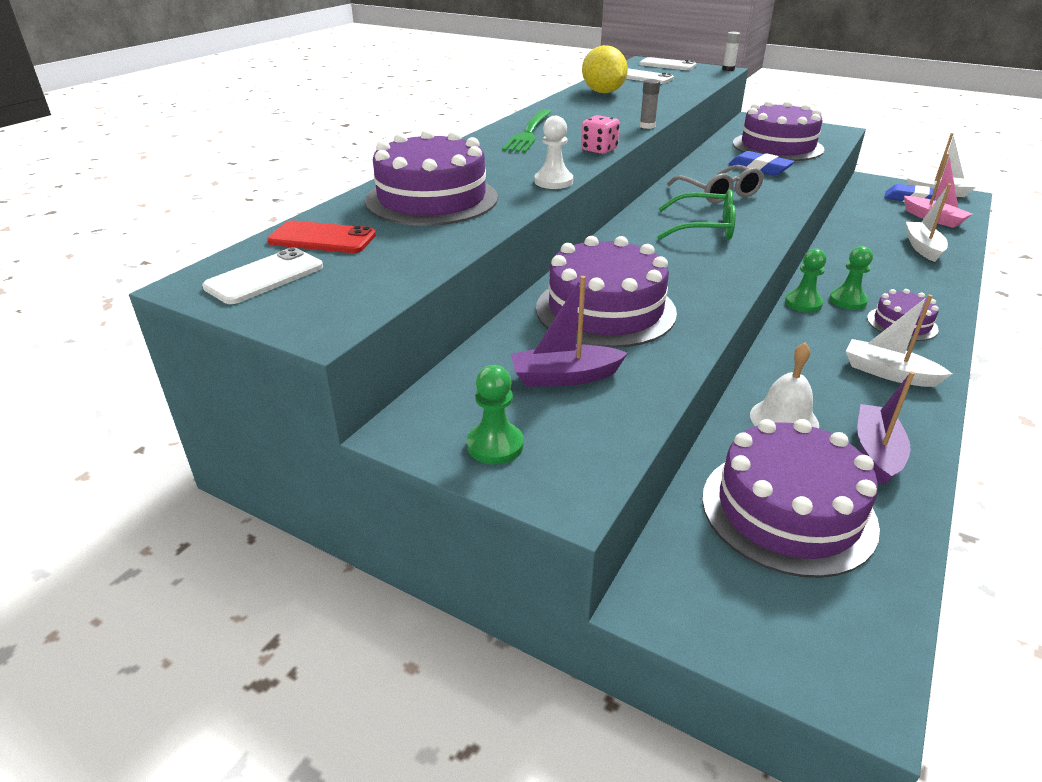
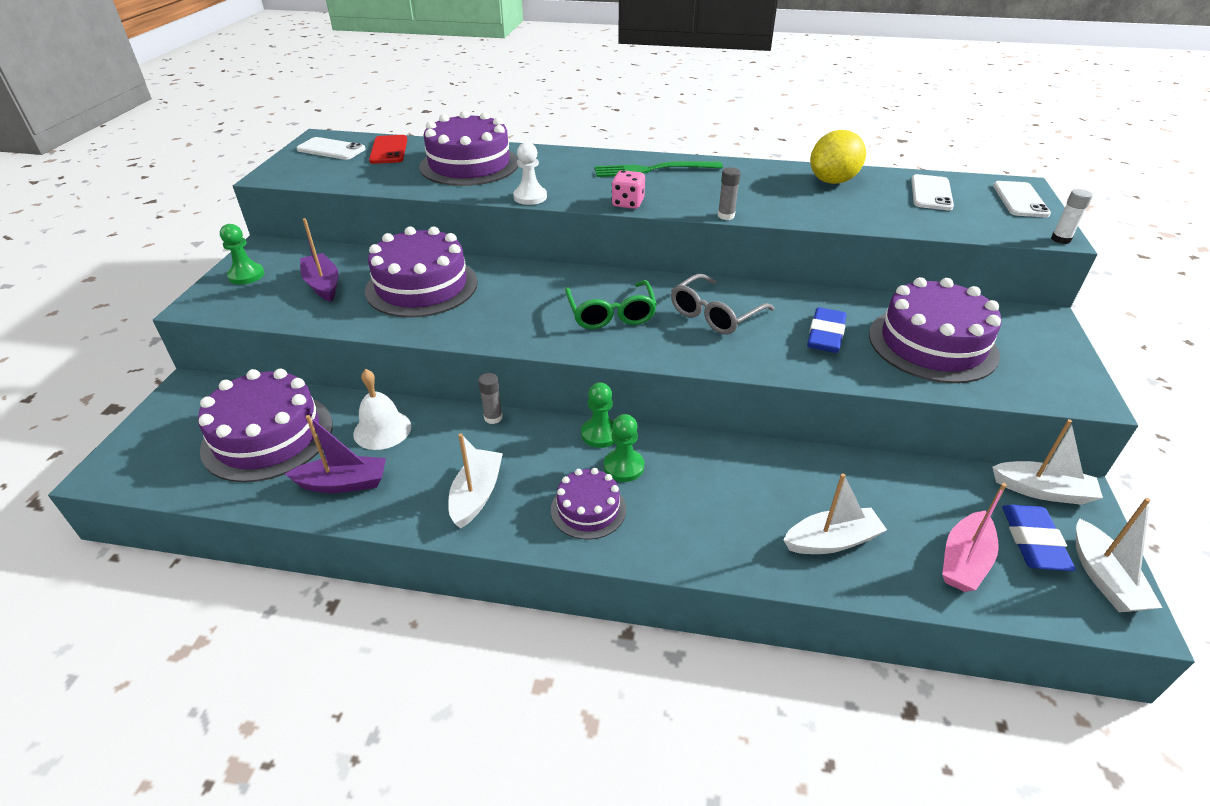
camera: 70 degrees right, 5 degrees up
none -> grey glue stick [478,373,503,424]
none -> white boat [992,419,1103,505]

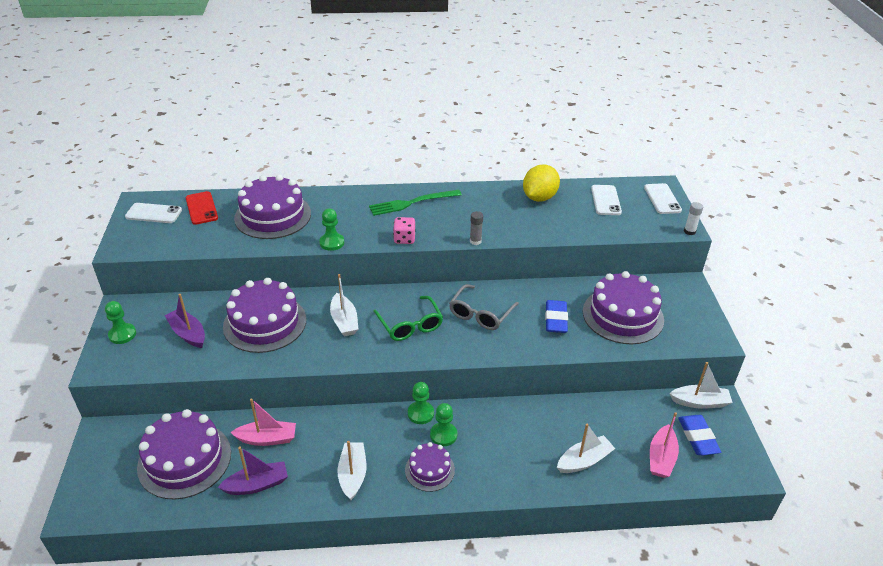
camera: 15 degrees left, 0 degrees up
white bell [353,369,411,450] -> pink boat [230,399,296,446]
grey glue stick [478,373,503,424] -> none
white pawn [513,142,547,205] -> green pawn [319,209,344,251]
white boat [1076,498,1162,612] -> white boat moved to [330,274,358,337]

